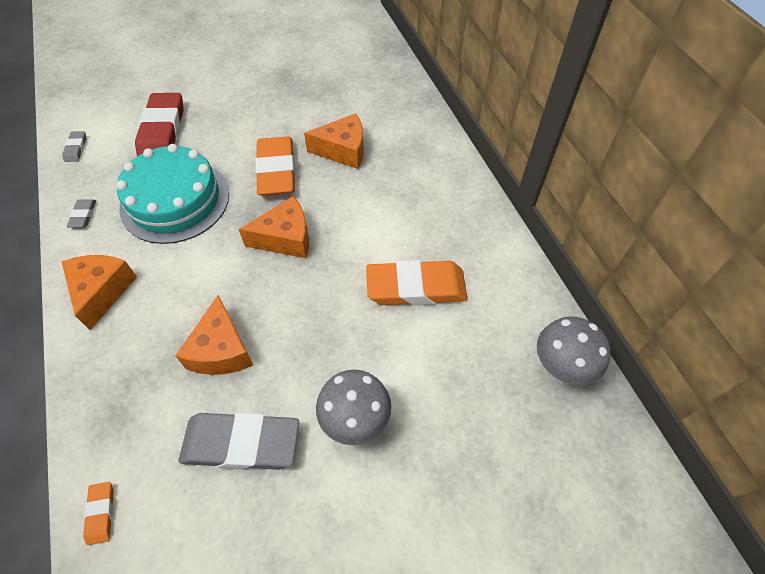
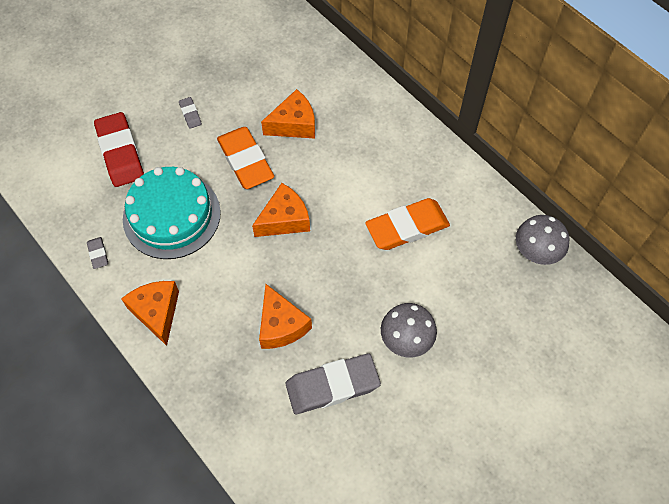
camera: 20 degrees left, 5 degrees up
grey eraser [62,131,86,162] -> grey eraser moved to [179,97,202,129]
orange eraser [83,482,114,545] -> none

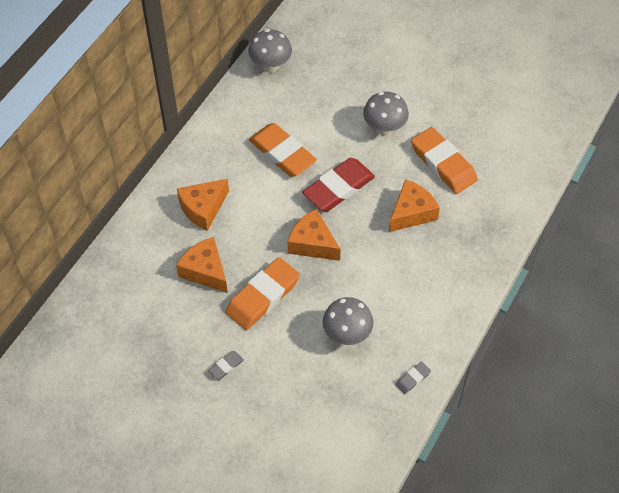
camera: 110 degrees left, 5 degrees down
red eraser [94,112,144,187] -> red eraser moved to [302,158,375,211]
orange cheese [121,281,179,346] -> orange cheese moved to [177,179,229,231]
turquoise cake [123,167,221,259] -> grey mushroom [323,297,374,345]
grey eraser [286,353,381,414] -> orange eraser [411,127,478,194]

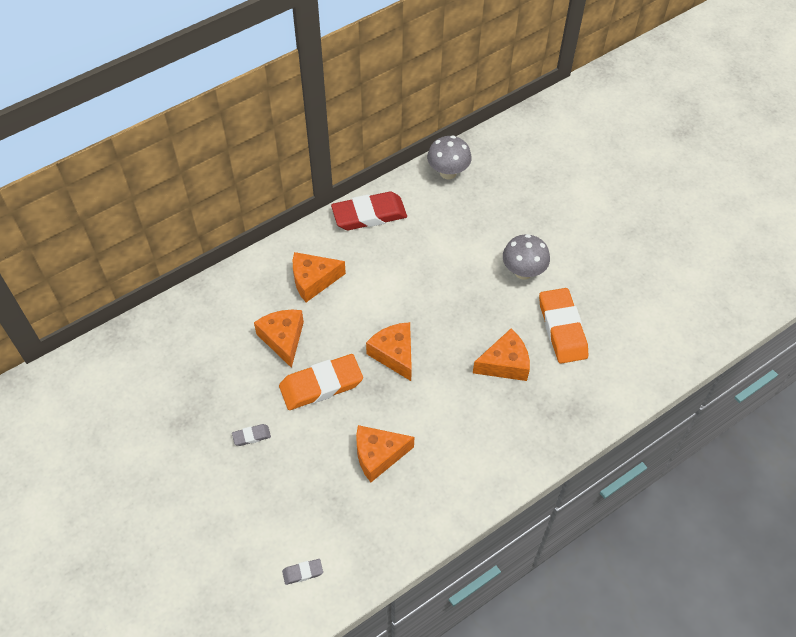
camera: 25 degrees right, 0 degrees up
orange eraser [249,123,317,177] -> none
red eraser [302,158,375,211] -> red eraser moved to [331,191,407,230]
grey mushroom [323,297,374,345] -> orange cheese [356,425,414,482]
grey eraser [395,361,431,394] -> grey eraser moved to [282,559,323,585]

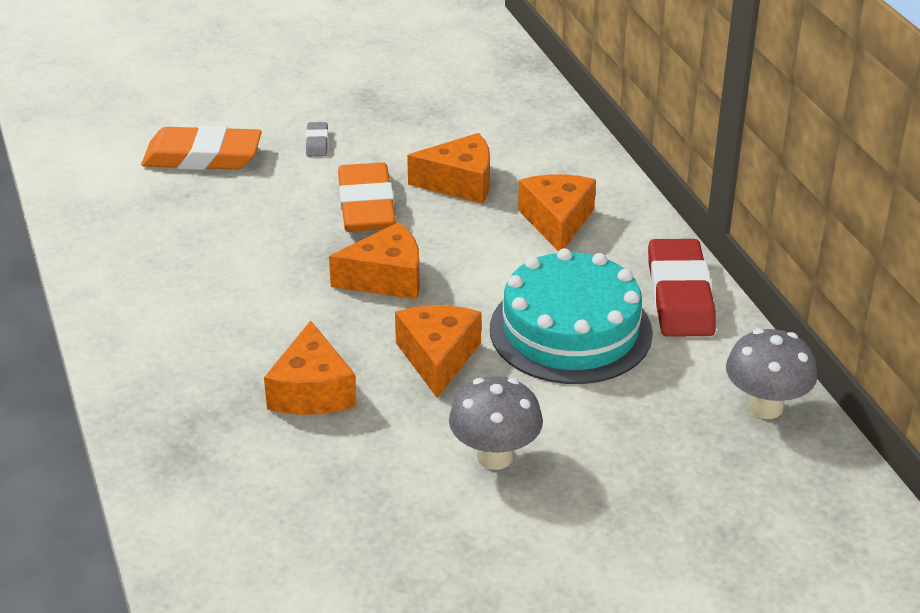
camera: 105 degrees right, 20 degrees down
grey eraser [282,559,323,585] -> none
orange cheese [356,425,414,482] -> orange cheese moved to [395,305,481,398]
orange eraser [539,288,588,364] -> orange eraser moved to [141,125,262,170]
none -> turquoise cake [490,248,653,384]

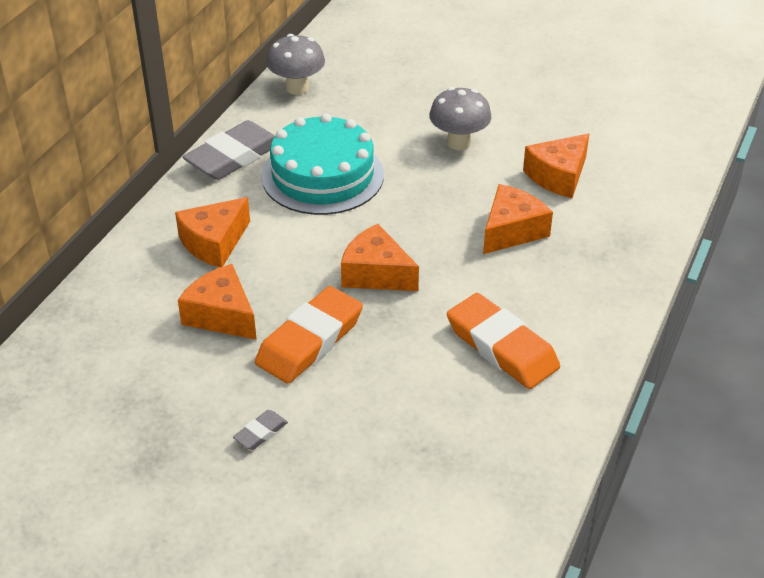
camera: 135 degrees left, 5 degrees up
orange eraser [141,125,262,170] -> orange eraser moved to [447,293,560,389]
orange cheese [395,305,481,398] -> orange cheese moved to [523,134,589,198]
red eraser [648,239,716,337] -> grey eraser [182,120,275,180]

